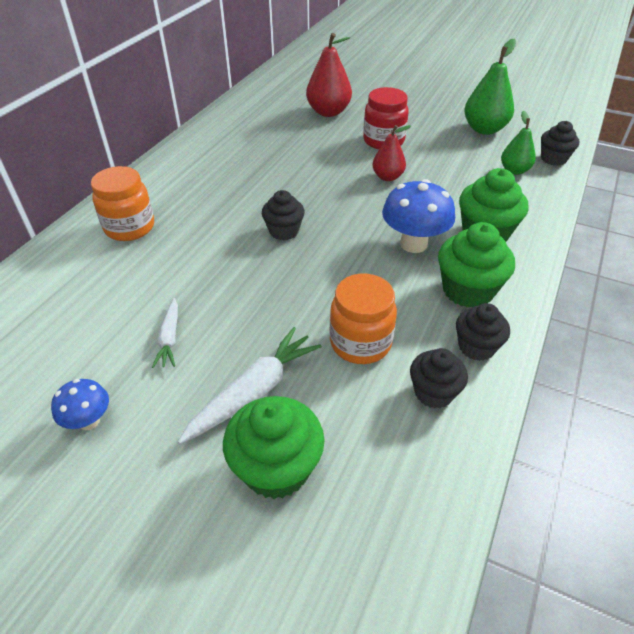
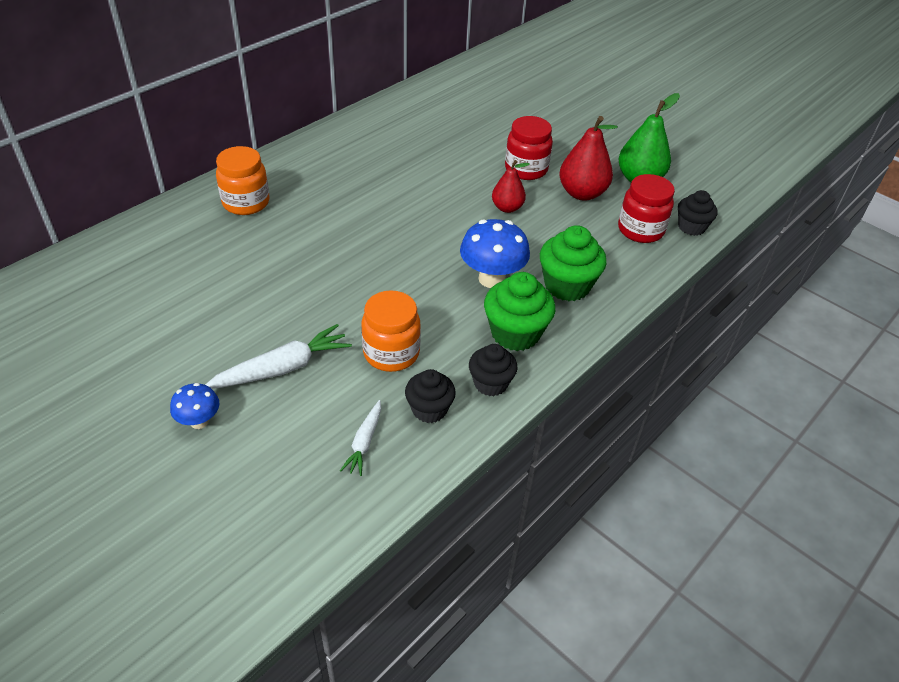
camera: 15 degrees right, 0 degrees up
blue mushroom [51,379,109,430] -> blue mushroom moved to [170,383,219,429]
white carrot [152,298,178,368] -> white carrot moved to [340,400,381,476]
green cupcake [223,396,325,499] -> none
black cupcake [262,190,305,240] -> none
red pear [306,33,352,117] -> red pear moved to [559,116,618,201]
green pear [501,110,536,175] -> red jar [618,174,675,243]

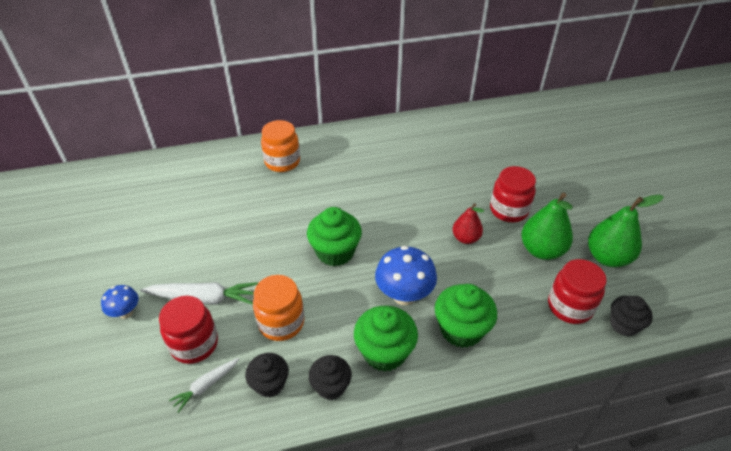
camera: 35 degrees right, 0 degrees up
red pear [559,116,618,201] -> green pear [521,192,573,260]
none -> red jar [159,296,218,364]
none -> green cupcake [307,207,362,266]

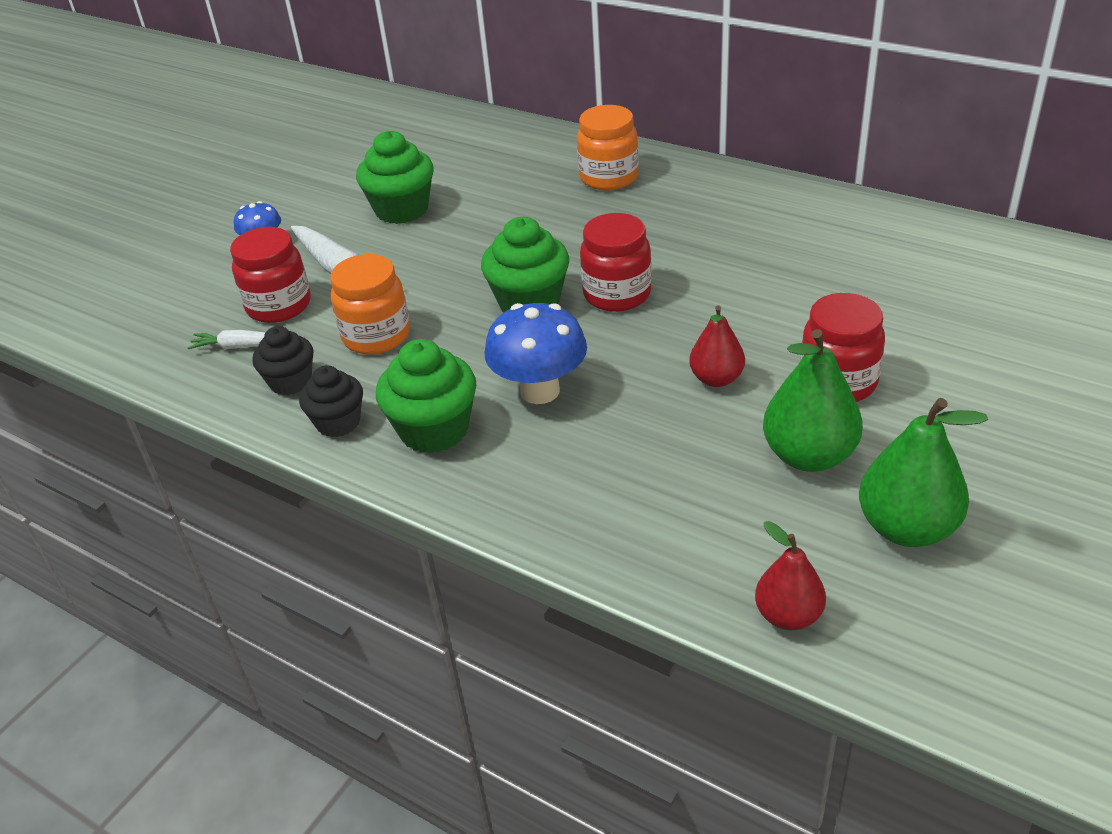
camera: 50 degrees right, 5 degrees down
green cupcake [435,284,497,348] -> green cupcake moved to [356,131,434,224]
red jar [548,259,607,324] -> red jar moved to [580,213,652,312]
black cupcake [610,296,653,336] -> red pear [755,521,826,630]

